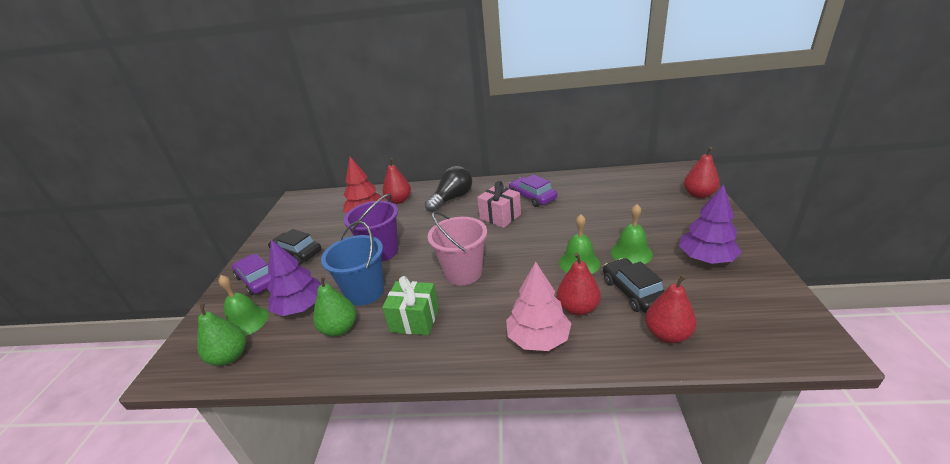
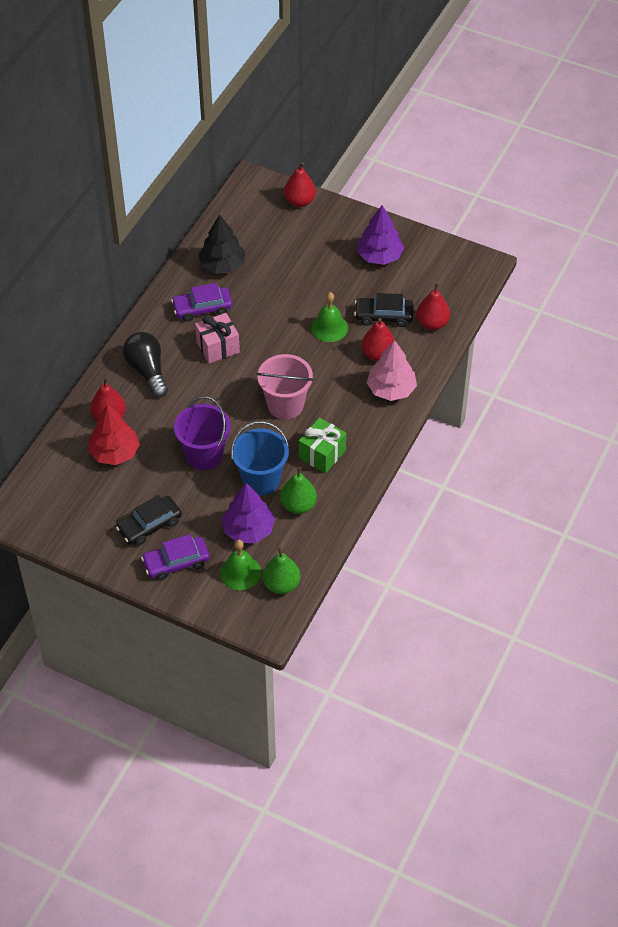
camera: 70 degrees left, 20 degrees up
green bell [611,204,653,264] -> none
none -> black tree [198,214,246,274]

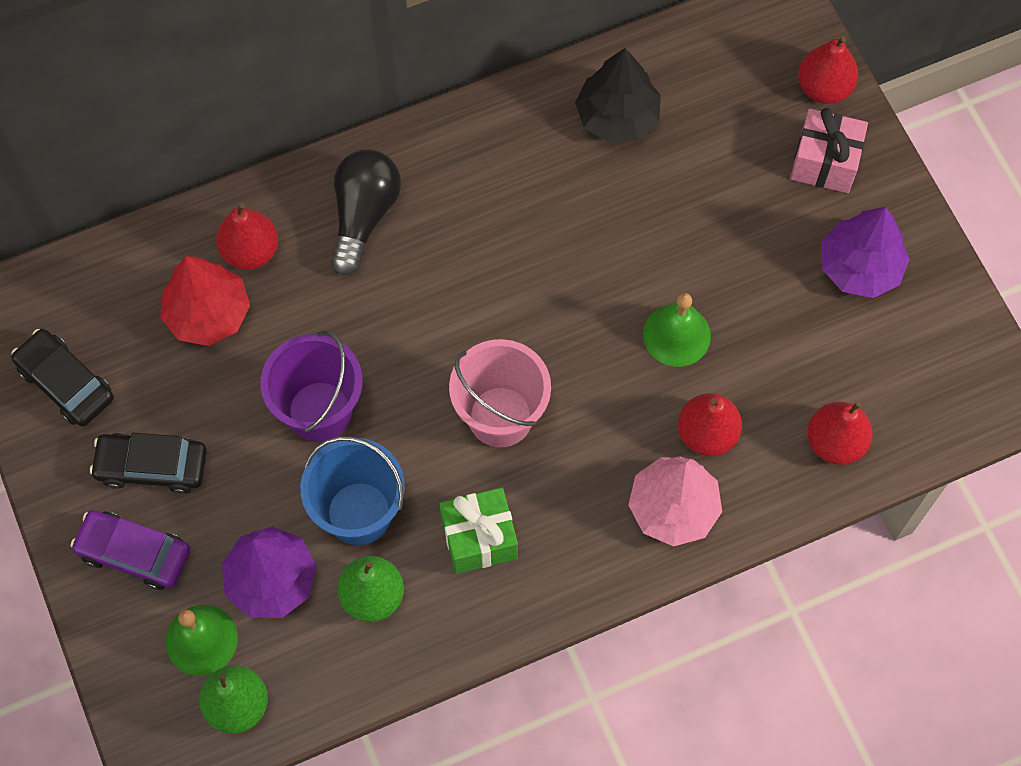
camera: 40 degrees right, 15 degrees up
purple car [171,283,232,322] -> none
pink gift [195,313,240,363] -> pink gift moved to [790,108,868,193]
black car [354,293,414,327] -> black car moved to [11,329,114,427]

